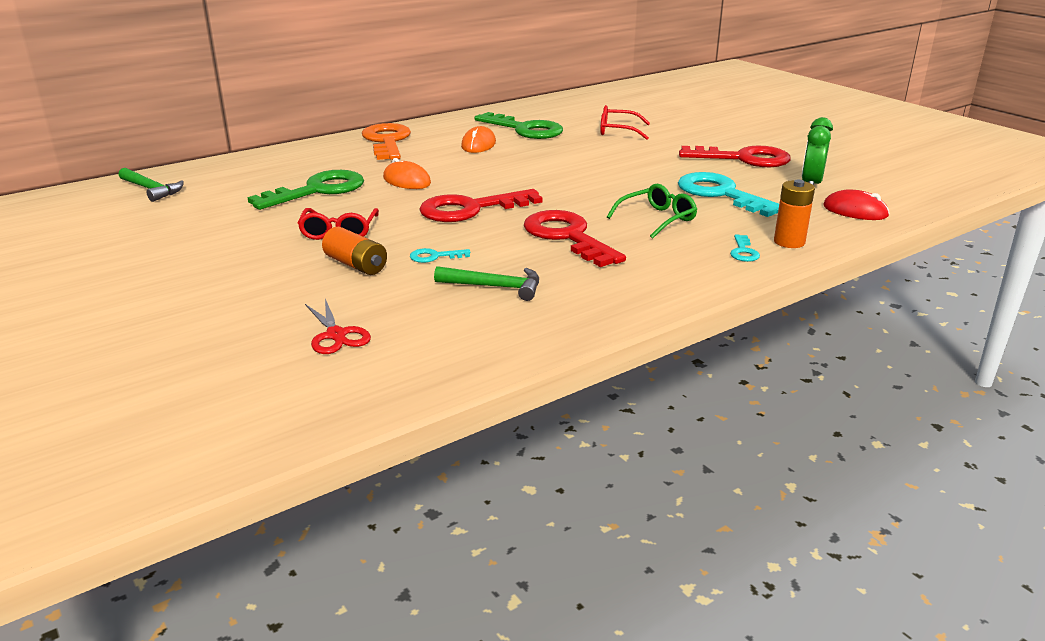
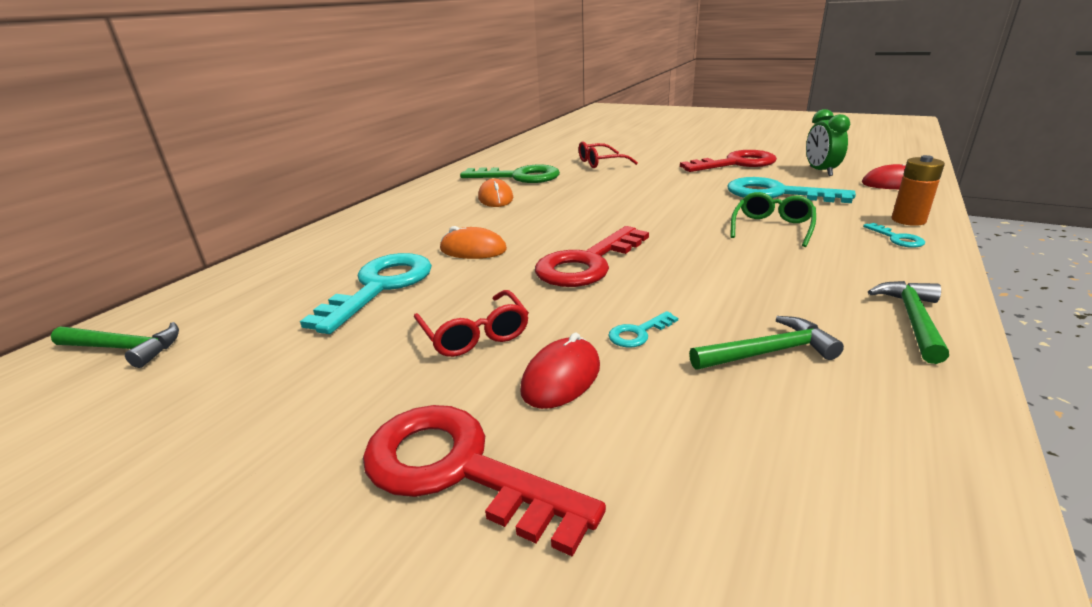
camera: 25 degrees left, 0 degrees up
green key [247,170,364,210] -> turquoise key [300,253,432,334]
red scissors [305,299,371,354] -> none
orange battery [322,227,387,275] -> red mouse [520,333,600,409]
orange key [362,123,411,160] -> none
red key [524,210,626,267] -> red key moved to [363,405,606,557]
none -> green hammer [868,281,949,364]

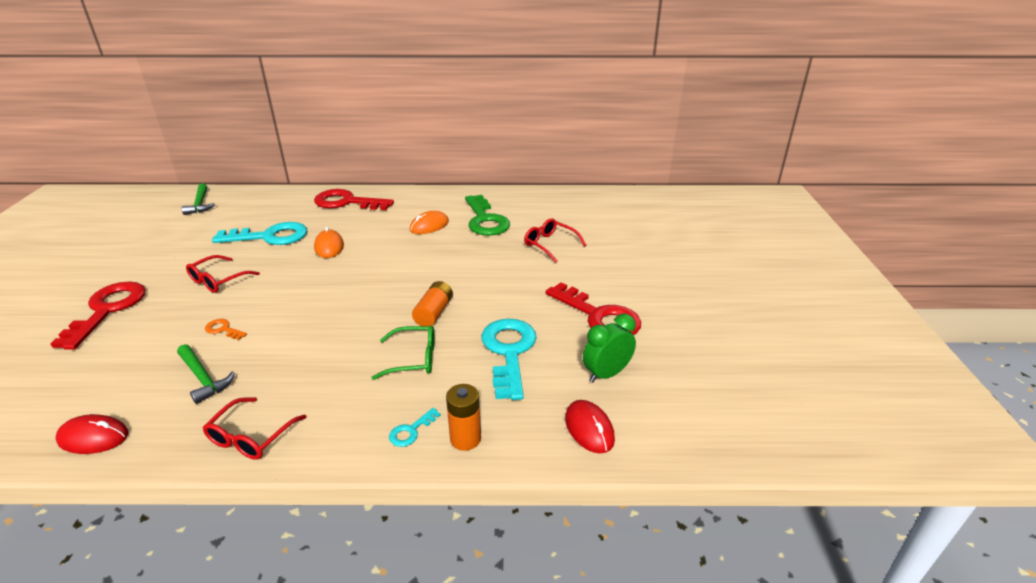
camera: 60 degrees right, 5 degrees up
red mouse [520,333,600,409] -> red mouse moved to [55,414,128,454]
red key [535,226,649,287] -> red key moved to [314,189,394,210]
turquoise key [609,311,678,348] -> orange key [205,319,247,340]
green hammer [868,281,949,364] -> red glasses [203,397,306,459]
none -> orange battery [412,281,453,326]

